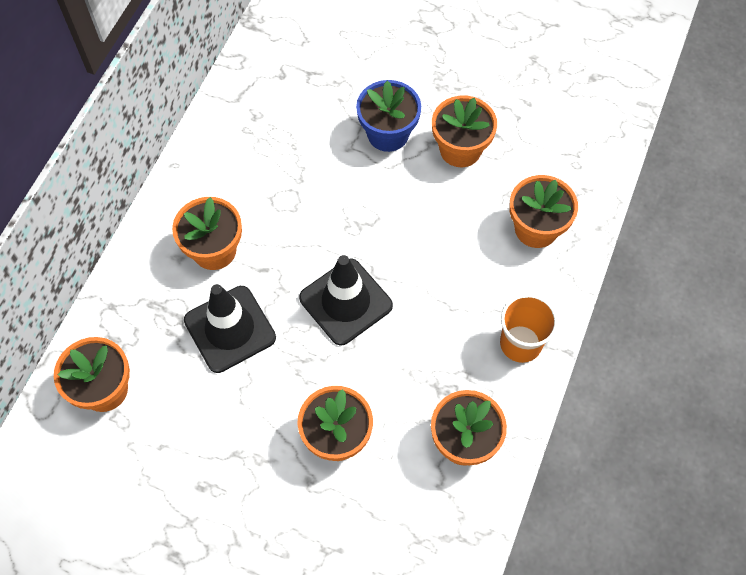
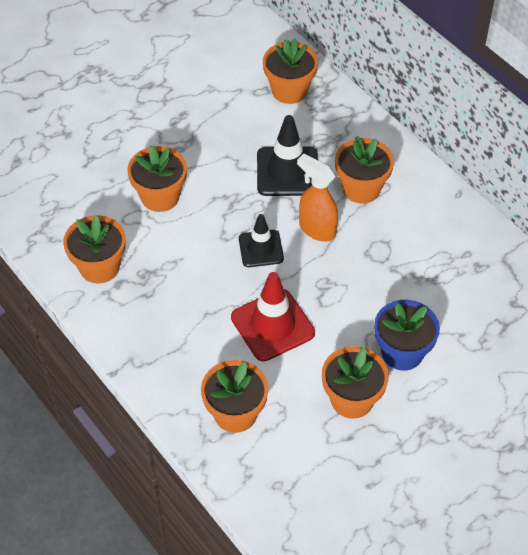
camera: 120 degrees right, 10 degrees down
black traffic cone [299,255,393,346] -> black traffic cone [239,214,284,267], size x0.65
orange cup [500,294,558,363] -> none
none -> red traffic cone [231,272,315,362]
none -> orange spray bottle [297,154,338,242]

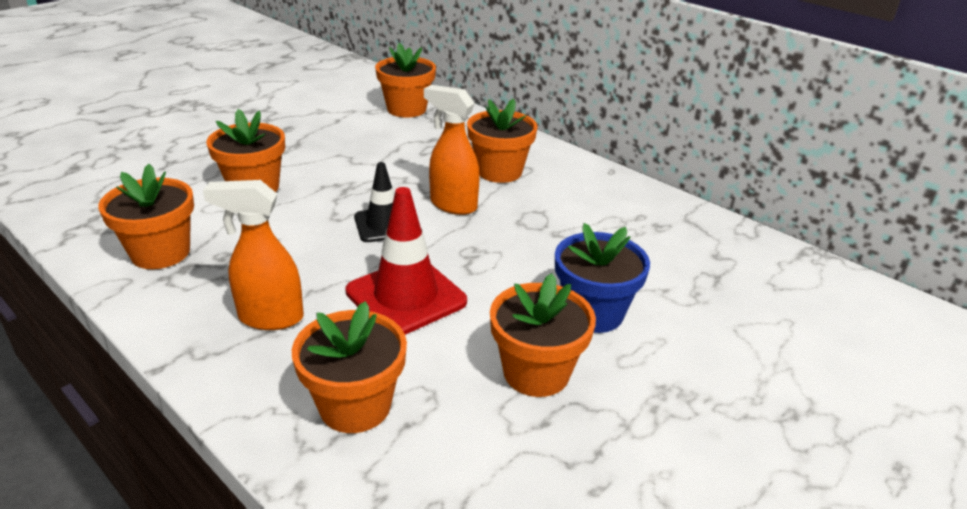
camera: 10 degrees left, 20 degrees down
black traffic cone [257,115,318,196] -> none
none -> orange spray bottle [203,180,304,330]

